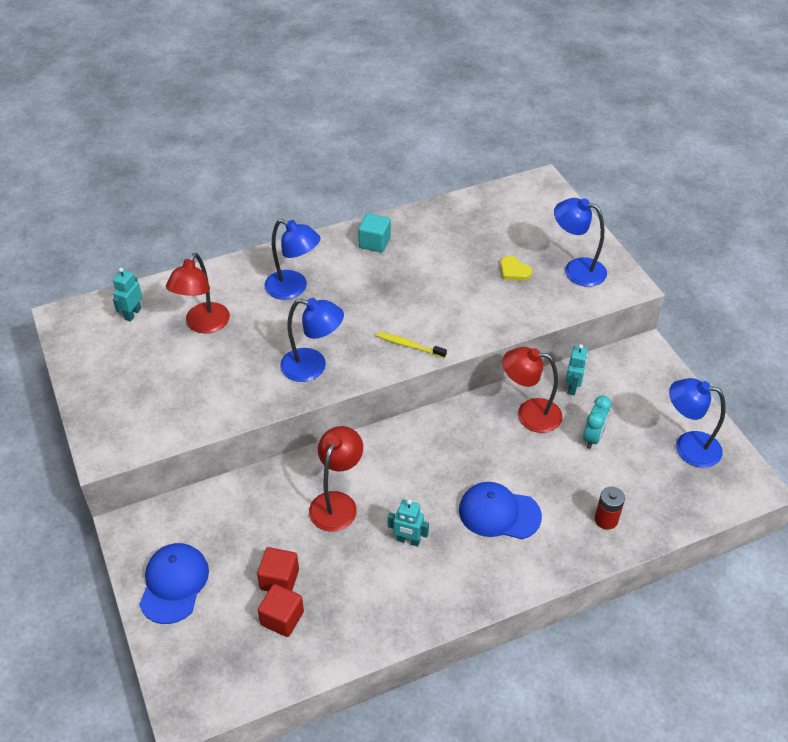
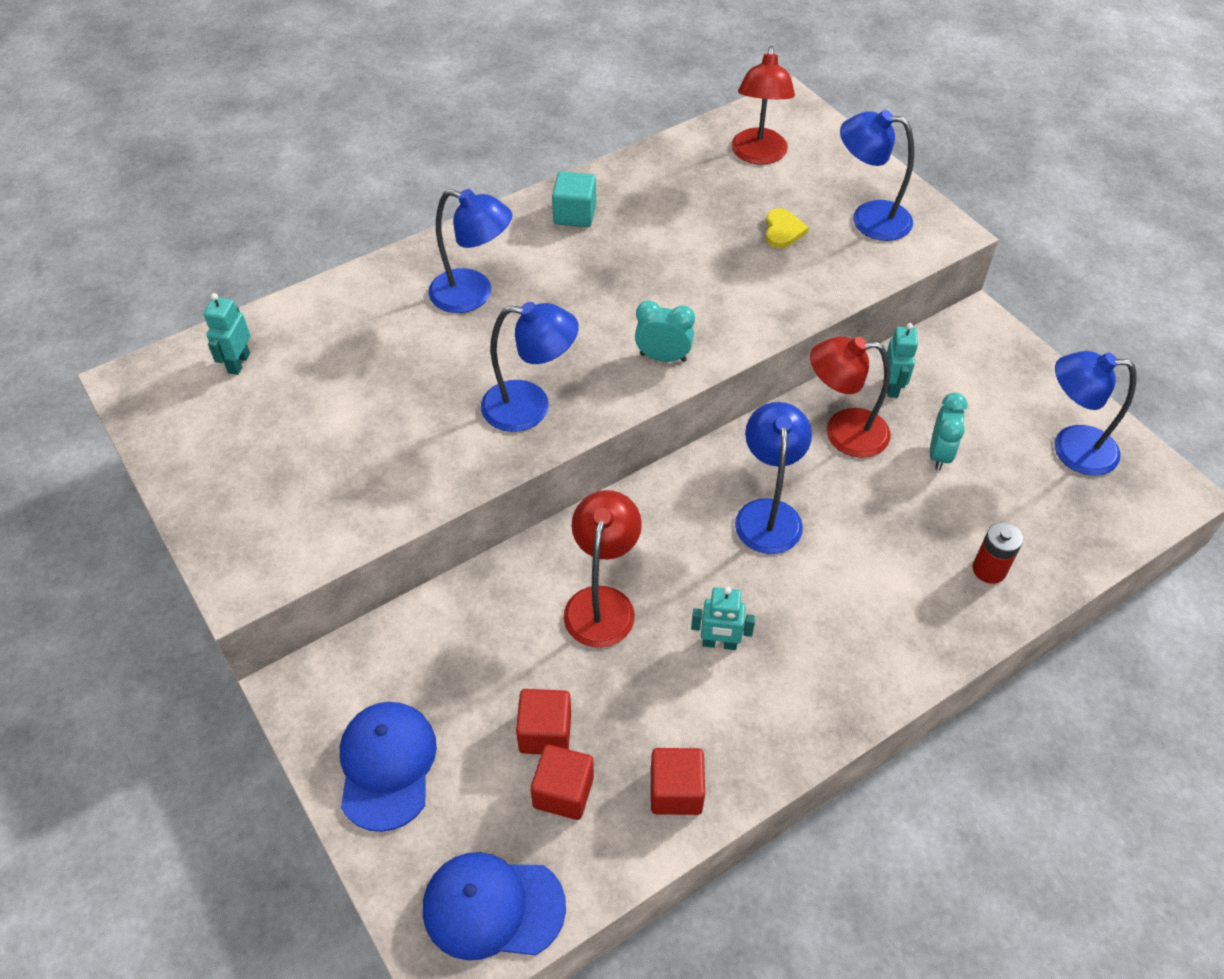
camera: 10 degrees left, 5 degrees up
red lamp [166,253,230,334] -> red lamp moved to [731,46,795,164]
yellow toothbrush [377,332,447,358] -> turquoise clock [635,300,695,362]
blue cap [459,482,542,539] -> blue cap moved to [423,852,566,960]
yellow heart [500,256,532,280] -> yellow heart turned 120 degrees counterclockwise [766,208,809,248]
none -> red cube [651,748,705,815]
none -> blue lamp [735,402,812,554]

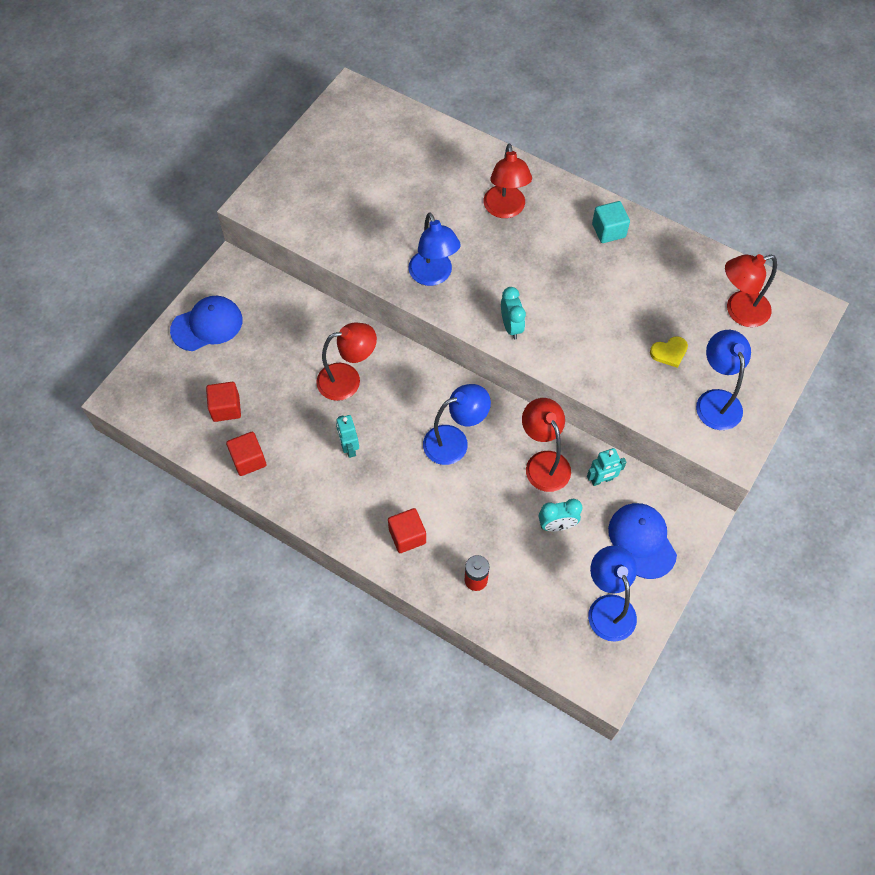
camera: 65 degrees right, 10 degrees up
turquoise robot [204,293,250,375] -> none
blue cap [423,852,566,960] -> blue cap moved to [608,503,677,579]
blue lamp [429,189,512,313] -> red lamp [483,143,532,218]
red cube [516,689,571,754] -> red cube moved to [388,508,426,553]

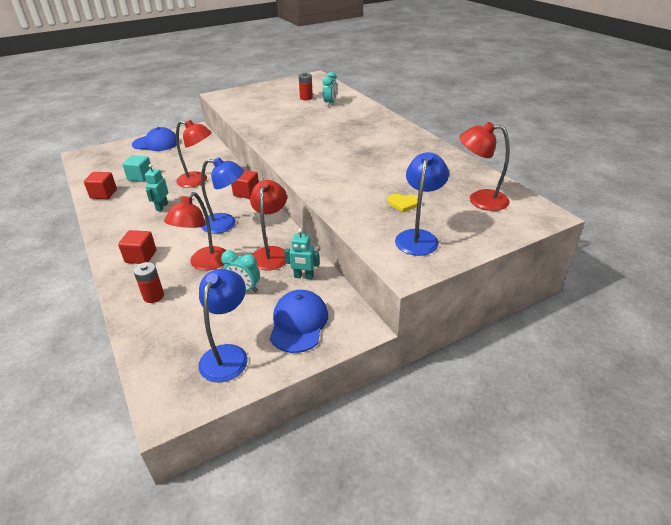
camera: 30 degrees right, 25 degrees down
red cube [206,382,241,422] -> red cube moved to [231,170,259,199]
blue lamp [409,213,460,286] -> none
red lamp [483,143,532,218] -> red lamp moved to [164,192,227,271]
turquoise clock [501,287,526,339] -> turquoise clock moved to [323,72,337,107]
turquoise cube [592,201,630,243] -> turquoise cube moved to [122,155,151,182]
none -> red battery [299,73,313,100]

